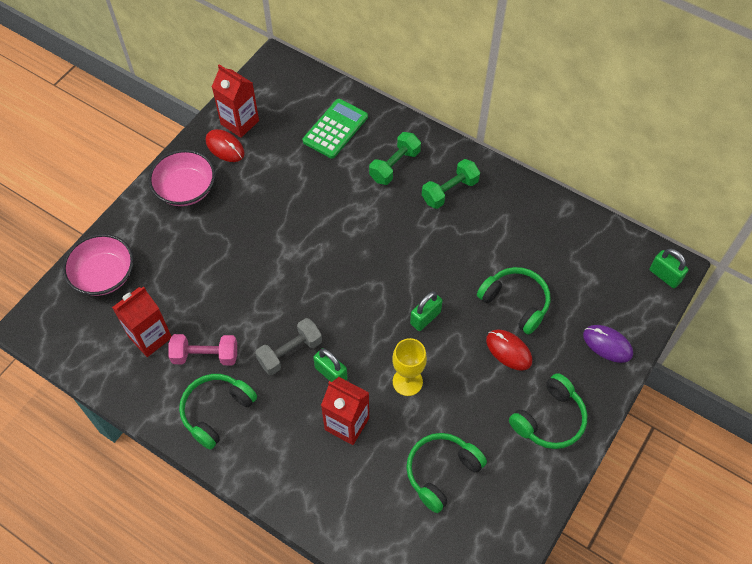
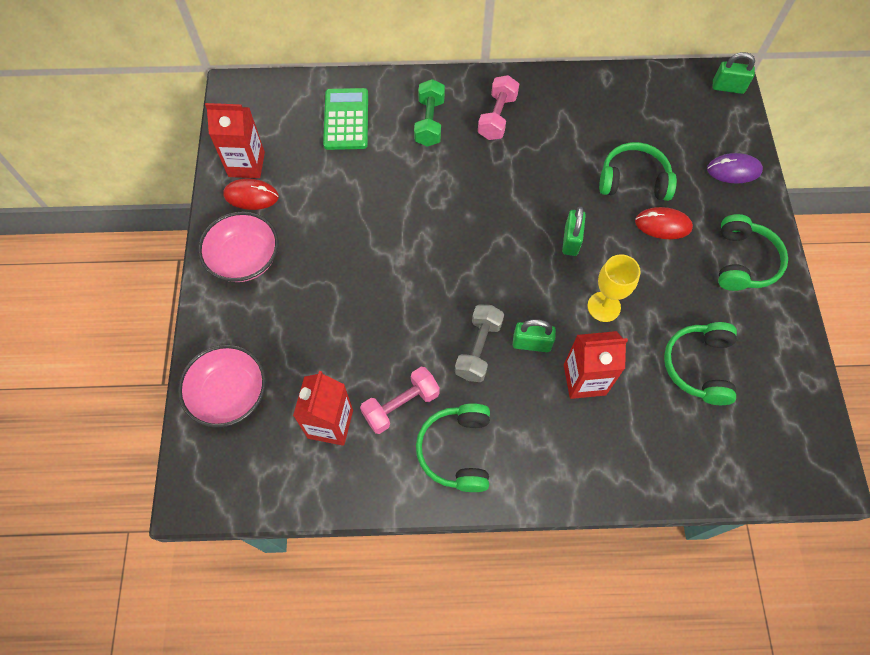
camera: 35 degrees left, 5 degrees up
green dumbbell [422,159,480,209] -> pink dumbbell [478,75,519,140]

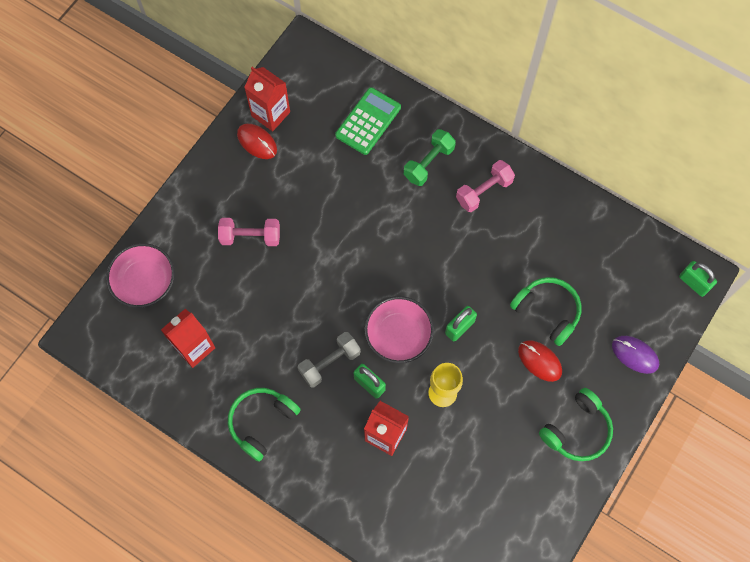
camera: 35 degrees right, 5 degrees up
pink bowl [198,212,279,282] -> pink bowl moved to [364,296,434,363]
pink dumbbell [360,367,440,434] -> pink dumbbell moved to [218,218,280,246]
green headphones [664,322,737,405] -> none

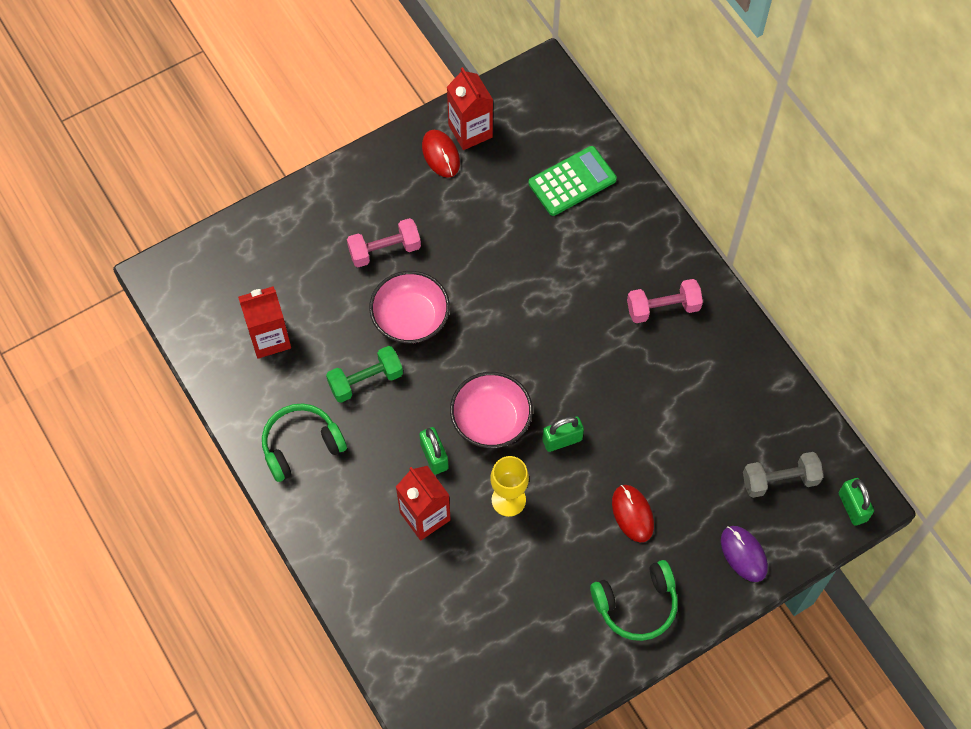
camera: 25 degrees right, 5 degrees down
pink bowl [106,243,175,308] -> pink bowl moved to [369,271,450,344]
pink dumbbell [218,218,280,246] -> pink dumbbell turned 45 degrees counterclockwise [347,218,421,267]
grey dumbbell [297,332,361,388] -> grey dumbbell moved to [743,452,823,498]
green dumbbell [404,129,456,186] -> green dumbbell moved to [326,346,403,403]
green headphones [510,277,581,346] -> none

